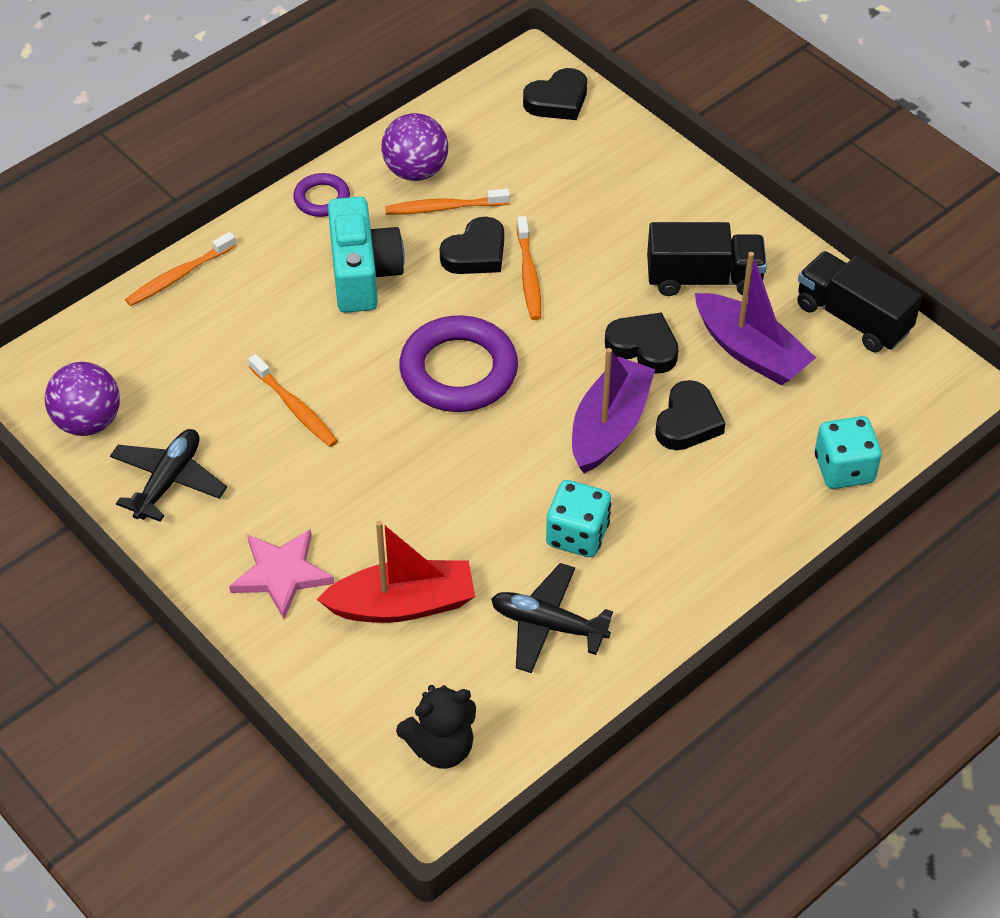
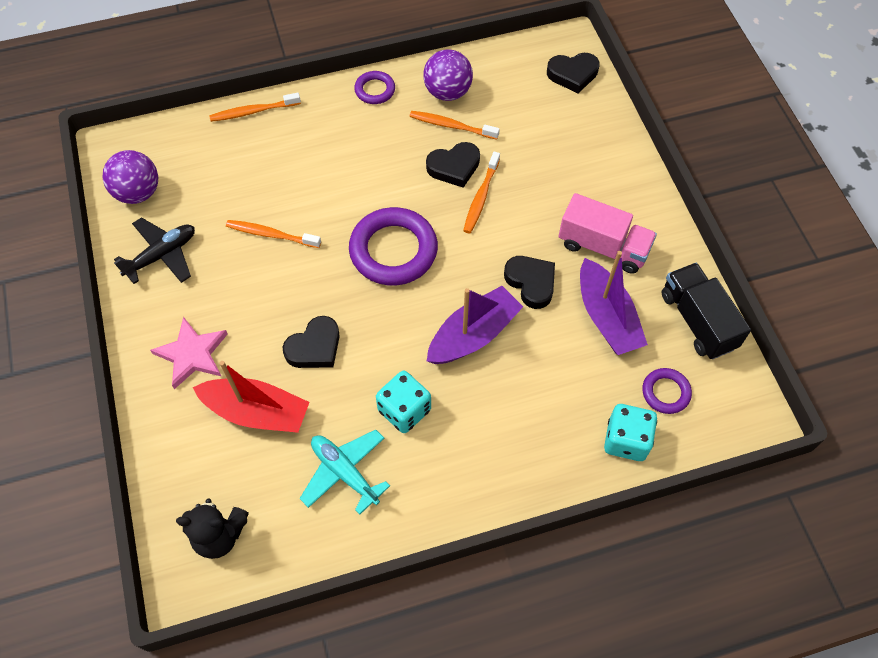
camera: 25 degrees right, 10 degrees up
orange toothbrush [248,354,338,447] -> orange toothbrush turned 120 degrees clockwise [226,220,321,248]
turquoise camera [328,196,405,313] -> none
black plane [491,563,613,673] -> turquoise plane [299,430,390,515]
black truck [647,222,767,296] -> pink truck [559,193,657,274]
black heart [655,380,725,450] -> black heart moved to [283,316,340,368]
none -> purple ring [642,368,692,414]

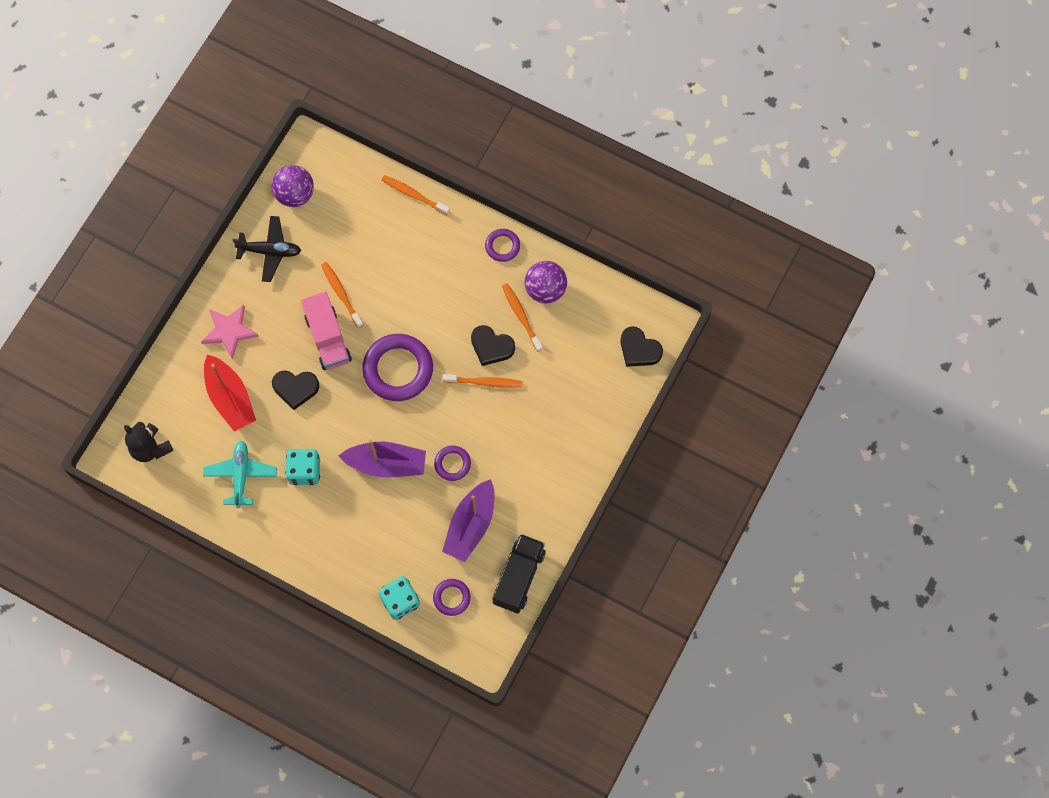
camera: 45 degrees right, 10 degrees up
orange toothbrush [463,152,500,233] -> orange toothbrush turned 150 degrees counterclockwise [443,374,523,388]
black heart [504,256,555,309] -> purple ring [434,446,471,481]
pink truck [559,193,657,274] -> pink truck moved to [301,292,352,370]

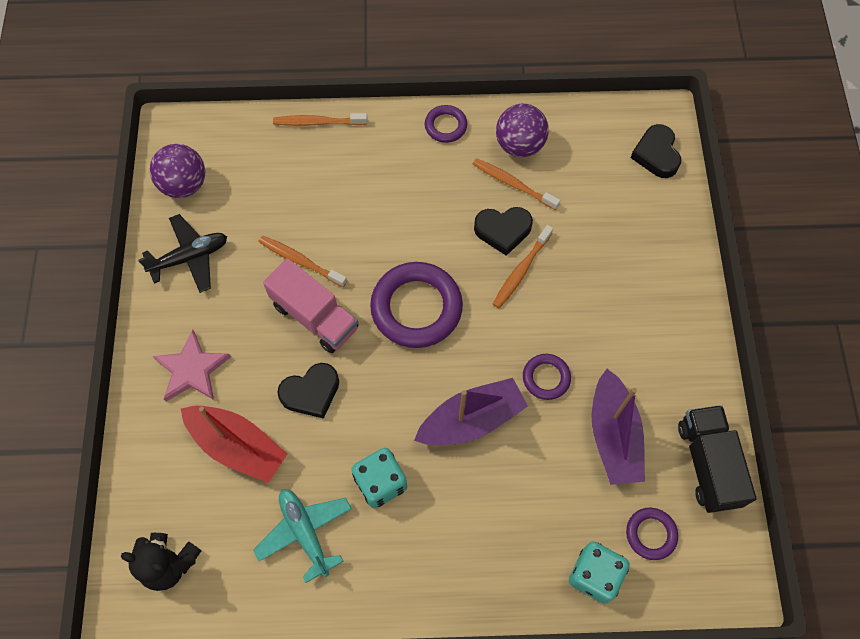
camera: 30 degrees left, 5 degrees down
orange toothbrush [443,374,523,388] -> orange toothbrush turned 150 degrees clockwise [493,225,553,308]
black heart [620,327,663,367] -> black heart turned 75 degrees clockwise [630,124,681,178]

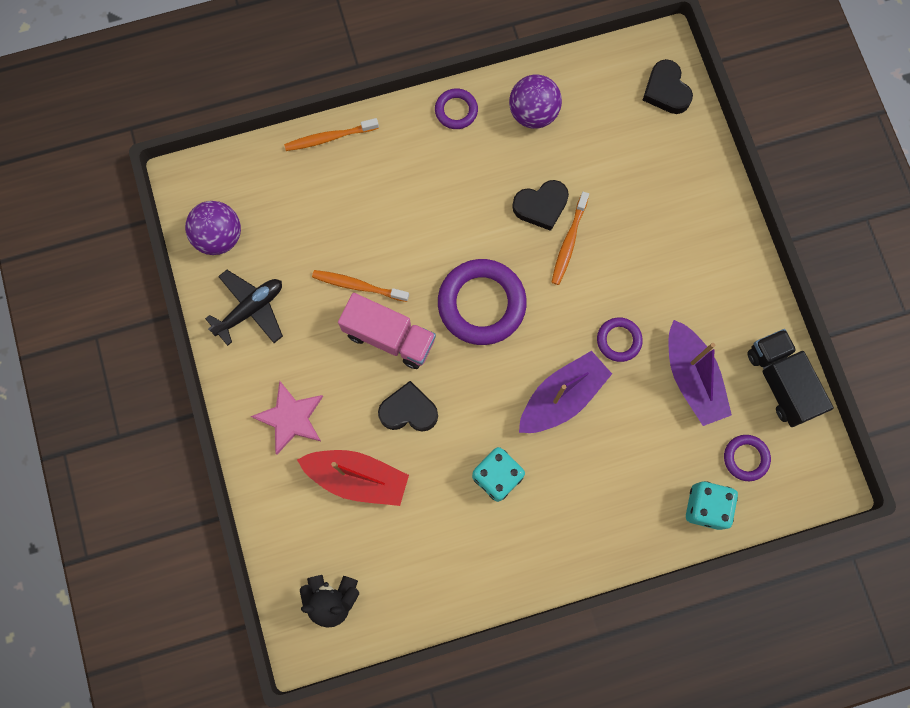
camera: 15 degrees left, 10 degrees up
turquoise plane [253,489,352,583] -> none
black heart [277,363,339,419] -> black heart turned 135 degrees counterclockwise [378,381,438,432]
orange toothbrush [473,158,560,210] -> none

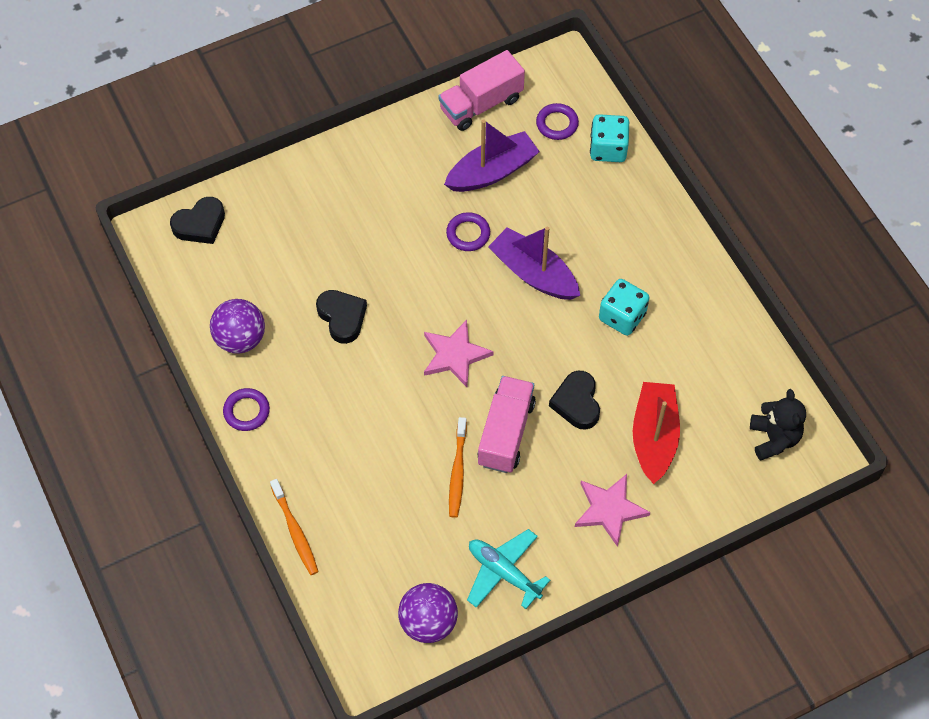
camera: 100 degrees left, 15 degrees down
black plane [205,270,283,346] -> turquoise plane [467,529,550,609]
purple ring [438,259,527,345] -> pink star [424,320,494,387]
orange toothbrush [552,192,589,285] -> none
black truck [747,329,834,427] -> pink truck [438,50,525,131]

